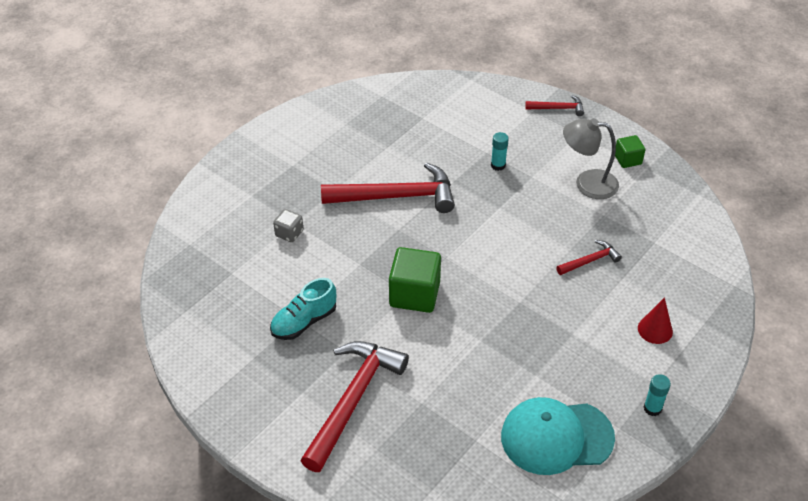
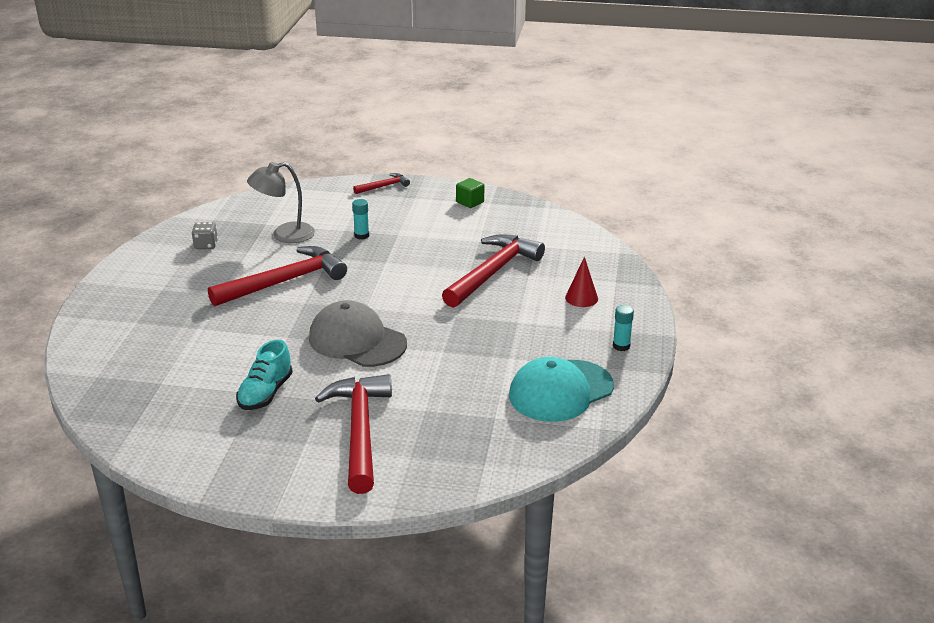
camera: 30 degrees left, 15 degrees down
grey dice [273,209,304,242] -> grey dice moved to [191,222,218,249]
green cube [389,247,441,313] -> grey cap [309,300,407,367]
red hammer [556,240,622,275] -> red hammer [442,234,545,308], size x2.10
grey lamp [563,118,619,199] -> grey lamp moved to [247,162,315,243]

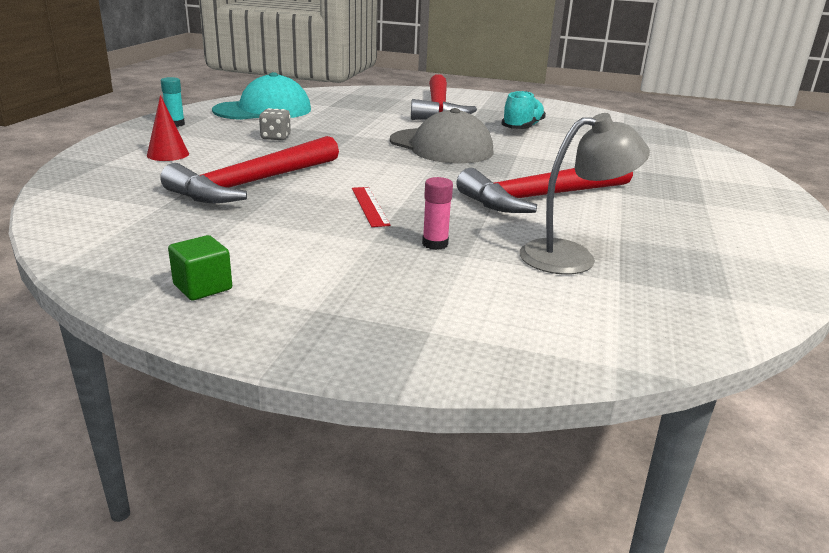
camera: 175 degrees left, 5 degrees down
grey dice [191,222,218,249] -> grey dice moved to [259,108,291,140]
turquoise glue stick [352,199,369,239] -> pink glue stick [422,177,453,250]
red hammer [353,173,410,194] -> none
none -> red ruler [352,187,391,227]

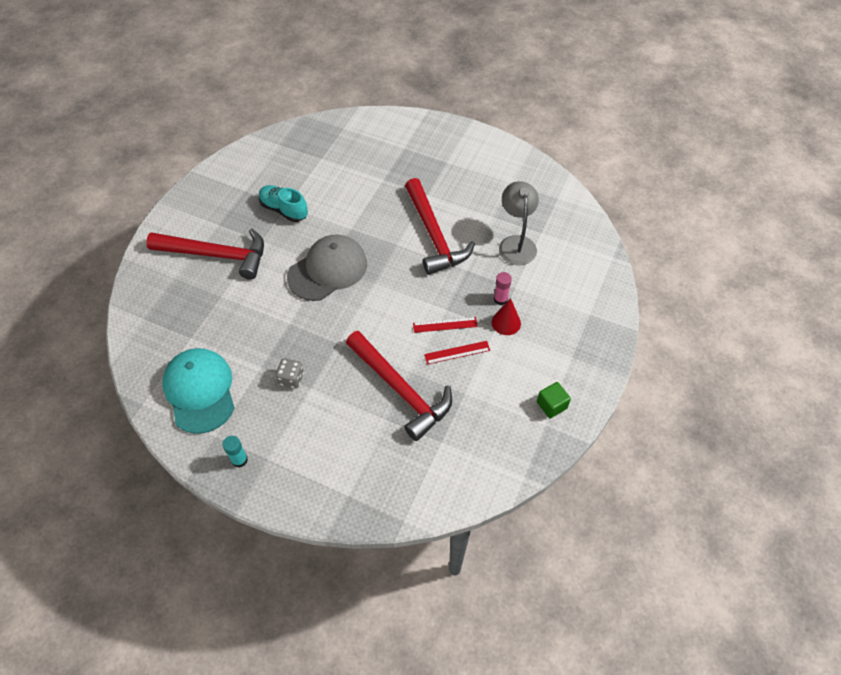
camera: 80 degrees left, 30 degrees up
red cone [147,95,189,161] -> red cone moved to [492,298,521,335]
none -> red ruler [424,341,490,364]

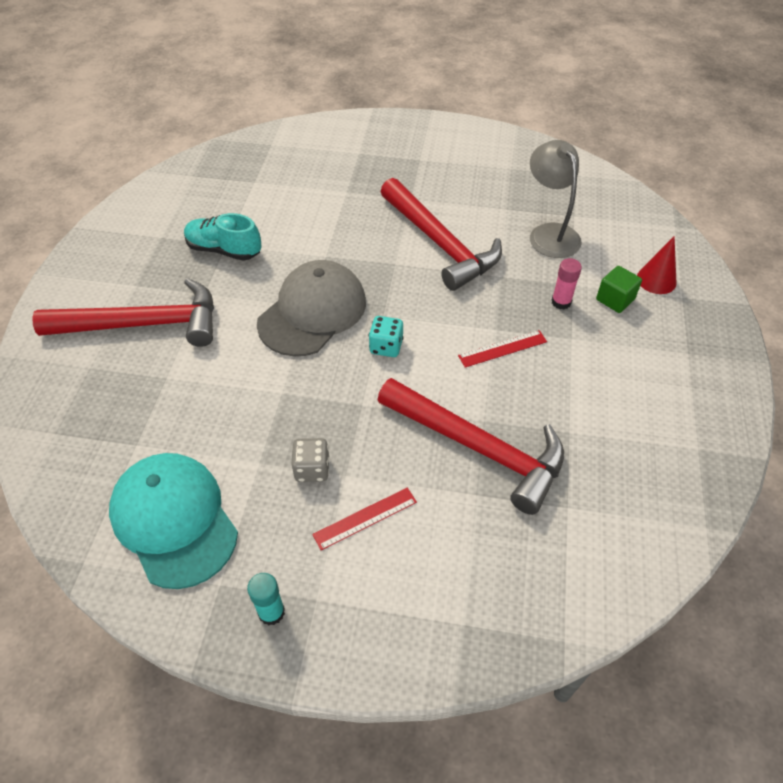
camera: 15 degrees left, 5 degrees down
red ruler [424,341,490,364] -> red ruler moved to [312,488,417,550]
red cone [492,298,521,335] -> red cone moved to [637,236,677,294]
green cube [537,382,571,418] -> green cube moved to [596,266,642,313]
none -> turquoise dice [369,316,403,357]

